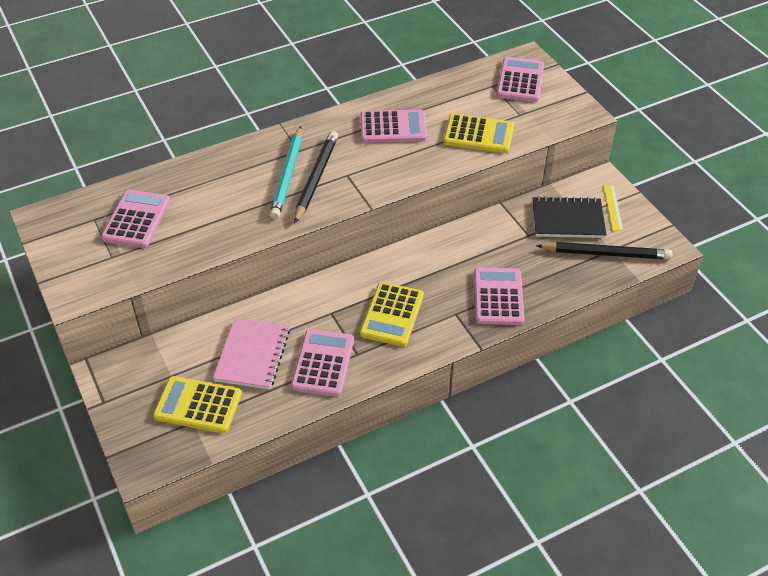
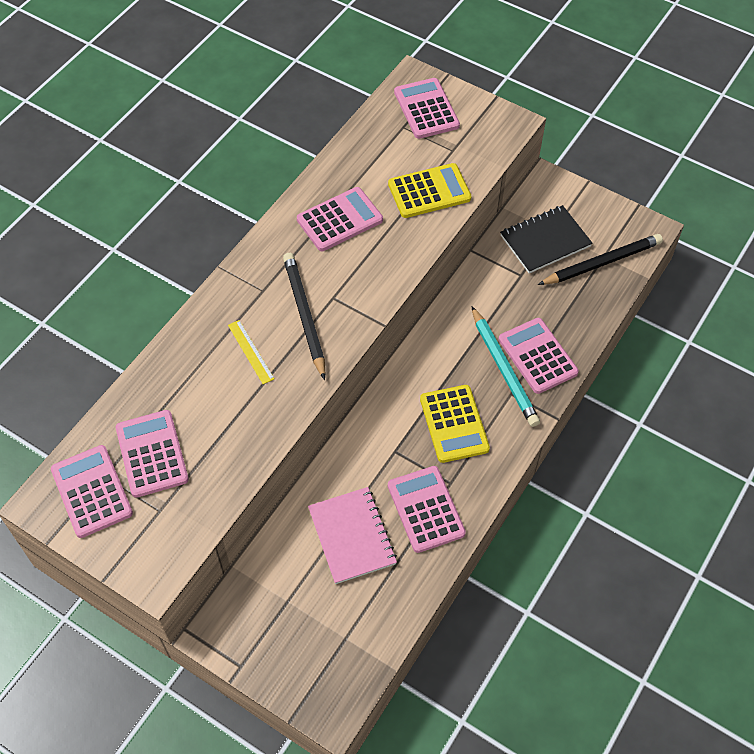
camera: 30 degrees left, 10 degrees up
yellow calculator [153,376,242,433] -> none
turquoise pencil [269,126,302,219] -> turquoise pencil moved to [471,306,540,427]
yellow ruler [604,185,623,231] -> yellow ruler moved to [228,320,275,384]
none -> pink calculator [51,445,133,538]

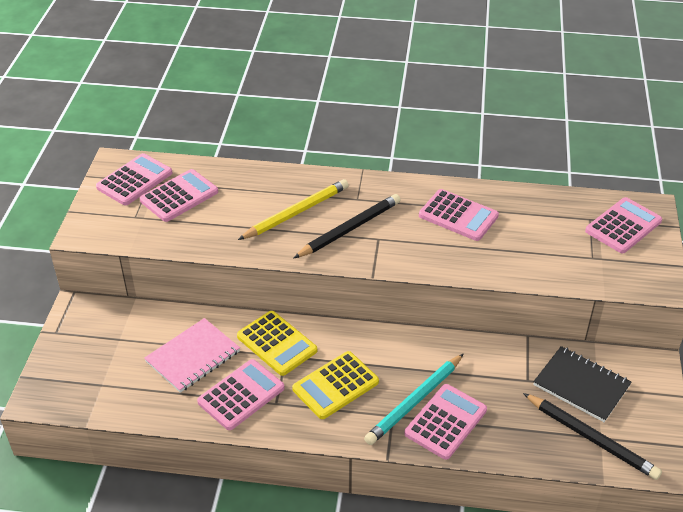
camera: 65 degrees right, 15 degrees down
yellow ruler [228,320,275,384] -> yellow pencil [238,179,349,240]
yellow calculator [388,163,471,218] -> yellow calculator moved to [237,311,317,376]

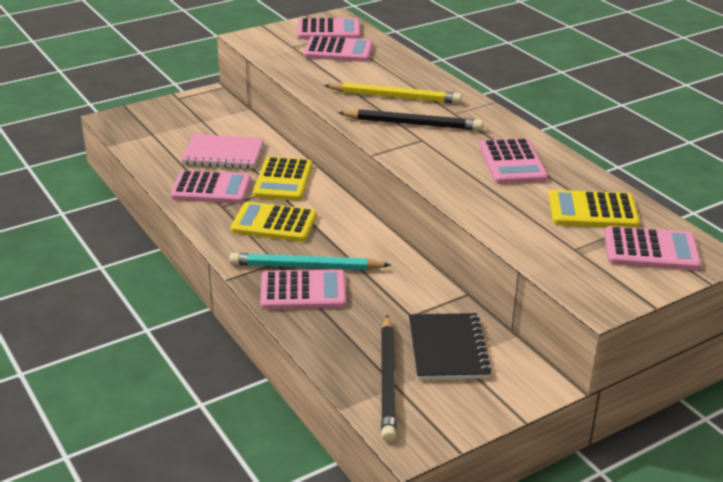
camera: 50 degrees right, 10 degrees down
none -> yellow calculator [549,190,640,228]

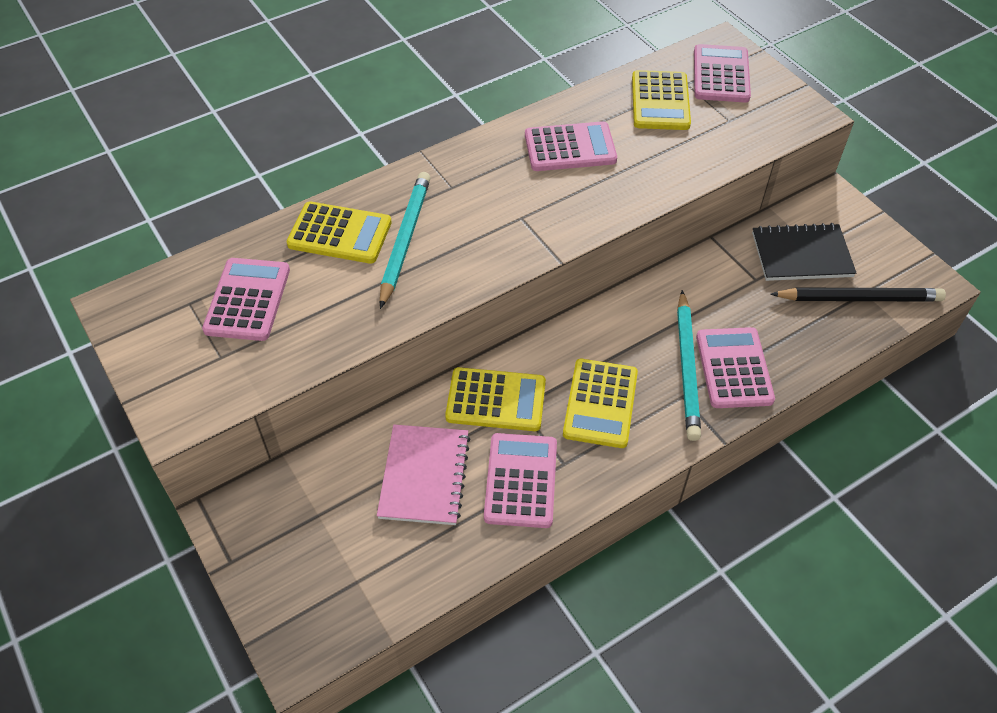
camera: 90 degrees left, 20 degrees up
pink calculator [297,18,360,39] -> none
yellow pencil [324,82,462,104] -> turquoise pencil [380,172,431,309]
black pencil [338,109,483,131] -> none
none -> yellow calculator [287,202,392,264]

